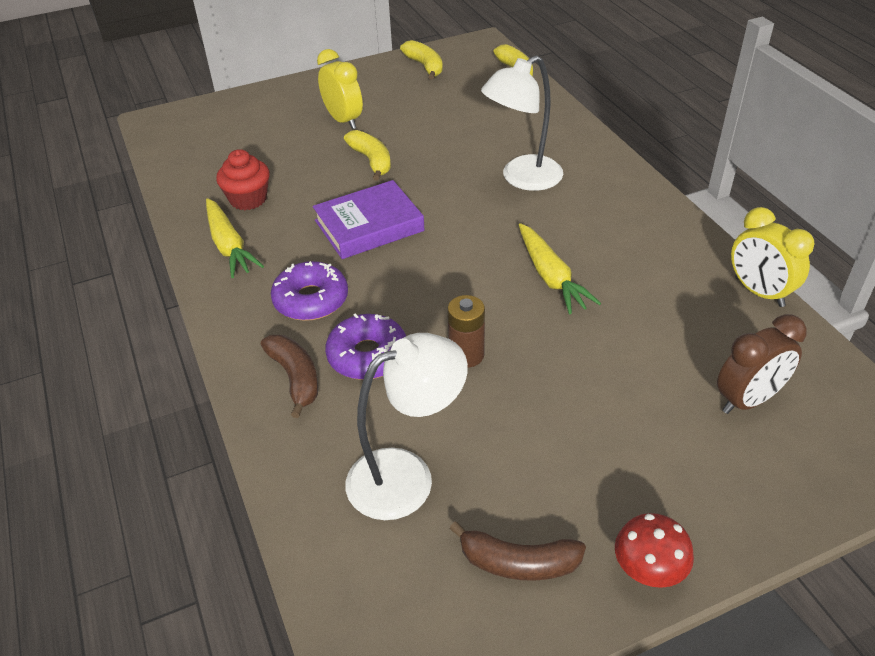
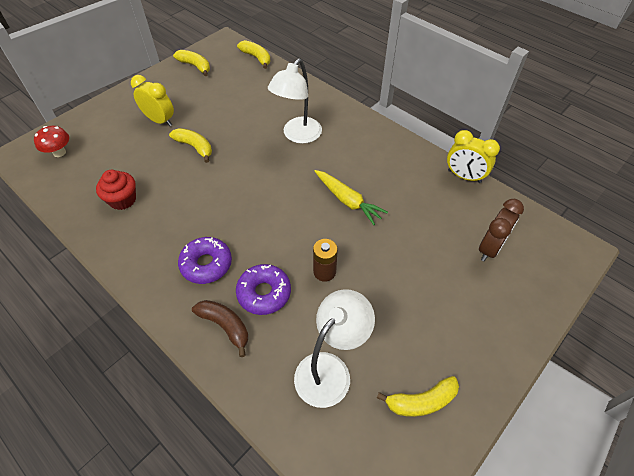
camera: 25 degrees left, 10 degrees up
yellow carrot [206,198,264,278] -> none
purple book [313,180,424,259] -> none
brown banana [449,521,586,581] -> yellow banana [377,376,459,417]
red mushroom [615,513,694,588] -> red mushroom moved to [34,126,69,157]

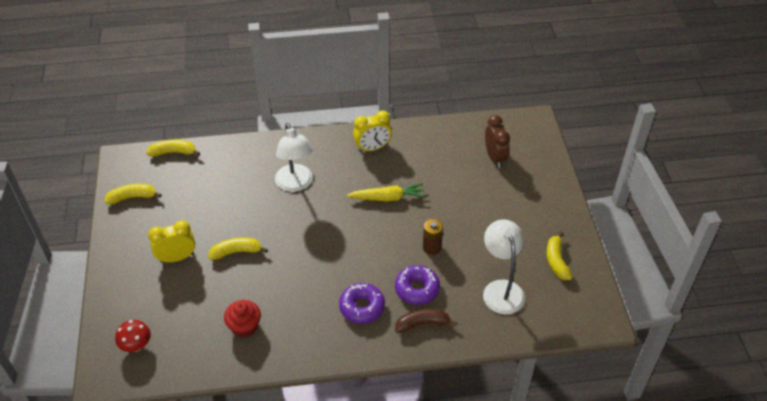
camera: 50 degrees left, 5 degrees down
yellow banana [377,376,459,417] -> yellow banana turned 150 degrees clockwise [546,231,573,280]
yellow clock [447,130,500,183] -> yellow clock moved to [353,111,392,152]

